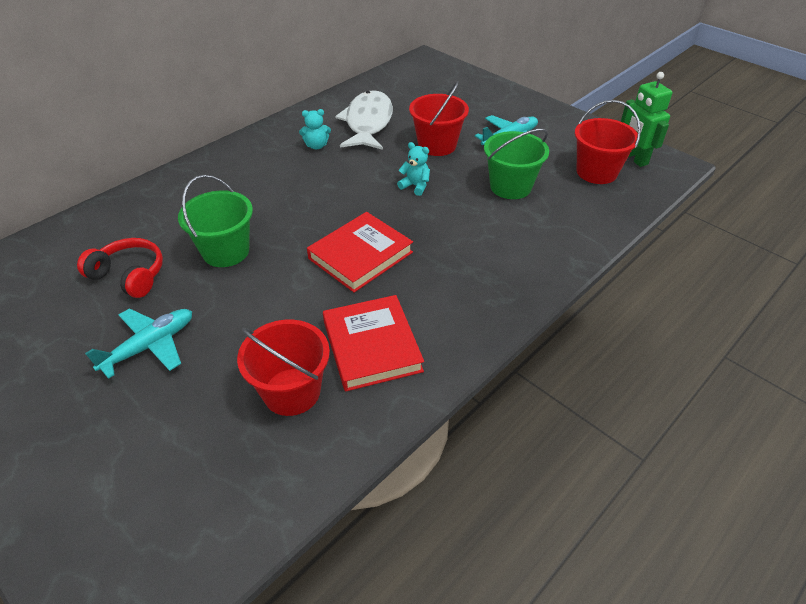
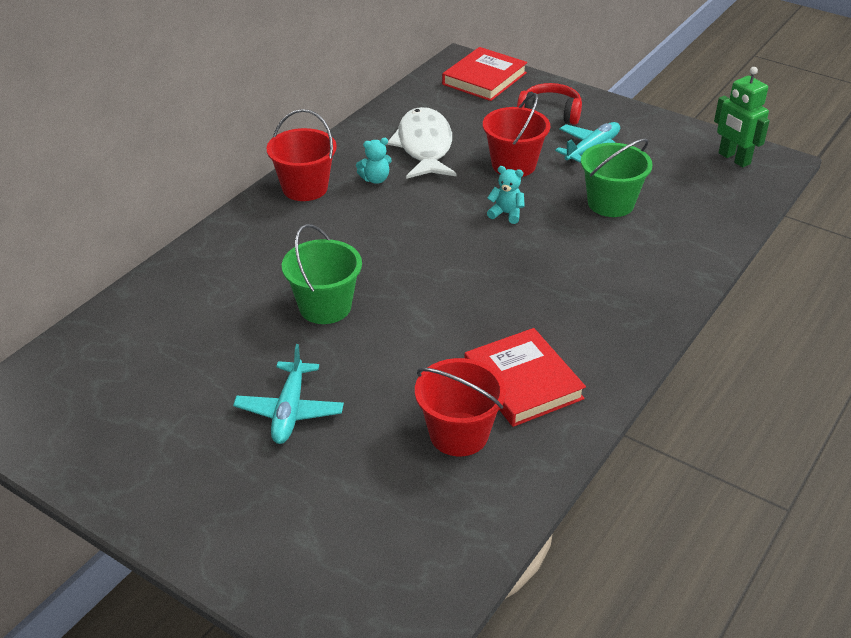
camera: 10 degrees left, 5 degrees down
red headphones [77,238,163,298] -> red headphones moved to [517,83,582,125]
turquoise plane [85,308,192,379] -> turquoise plane turned 150 degrees clockwise [233,344,344,444]
red book [307,212,413,293] -> red book moved to [442,47,527,101]
red bucket [575,100,641,184] -> red bucket moved to [267,109,337,201]

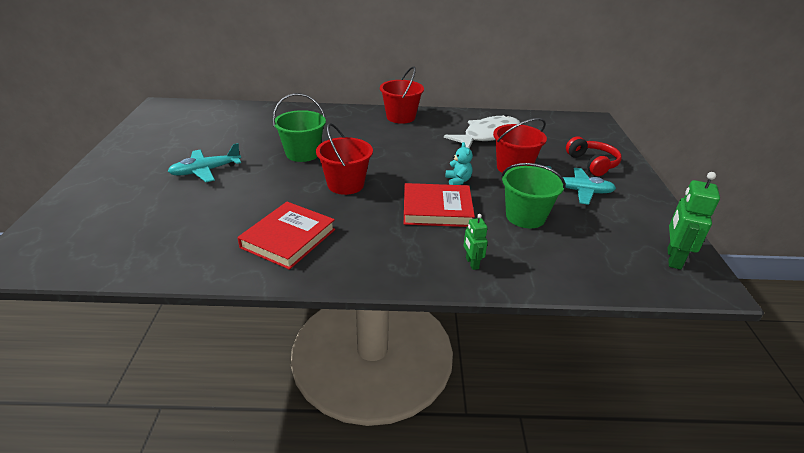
camera: 55 degrees right, 5 degrees down
turquoise teddy bear [356,138,392,184] -> none
red bucket [415,358,506,456] -> red bucket moved to [316,123,373,195]
red book [442,47,527,101] -> red book moved to [404,183,475,227]
none -> green robot [464,214,488,270]

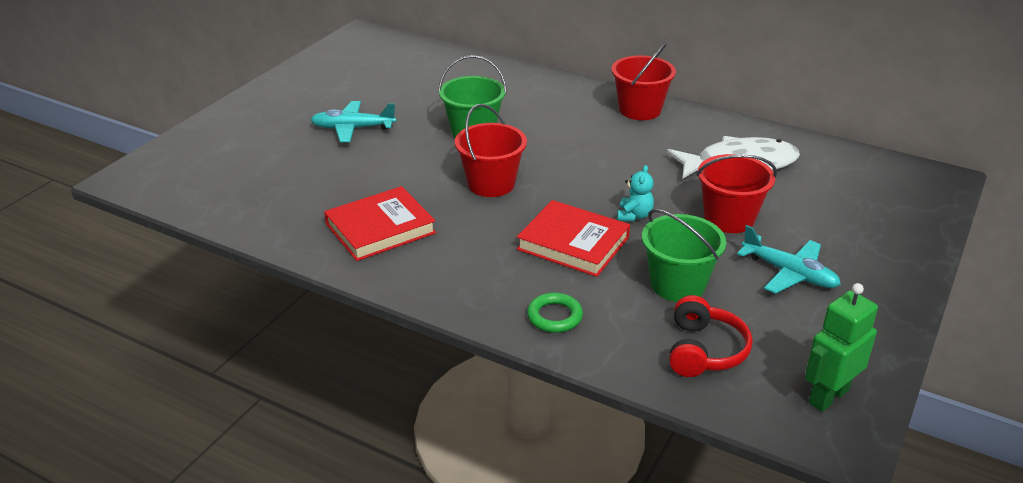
camera: 30 degrees right, 0 degrees up
green robot [464,214,488,270] -> green ring [527,293,583,333]
red headphones [566,137,622,176] -> red headphones moved to [669,295,753,377]

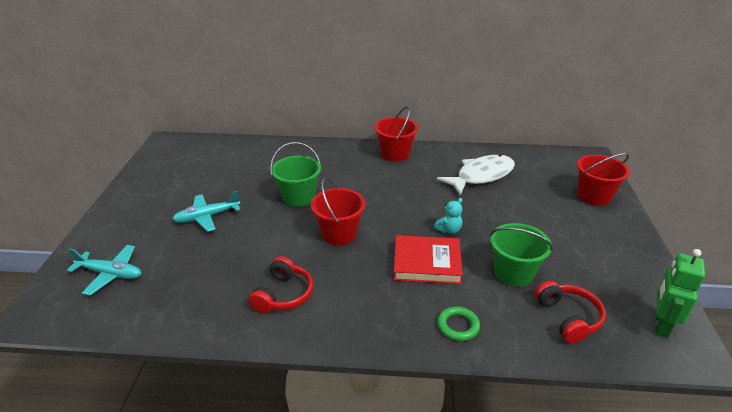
camera: 25 degrees left, 0 degrees up
red book [324,186,436,261] -> red headphones [249,256,313,313]
turquoise teddy bear [617,165,654,221] -> turquoise teddy bear turned 60 degrees clockwise [434,198,463,234]
red bucket [696,154,777,233] -> red bucket moved to [577,153,630,206]
turquoise plane [737,225,841,294] -> turquoise plane moved to [67,245,141,295]

